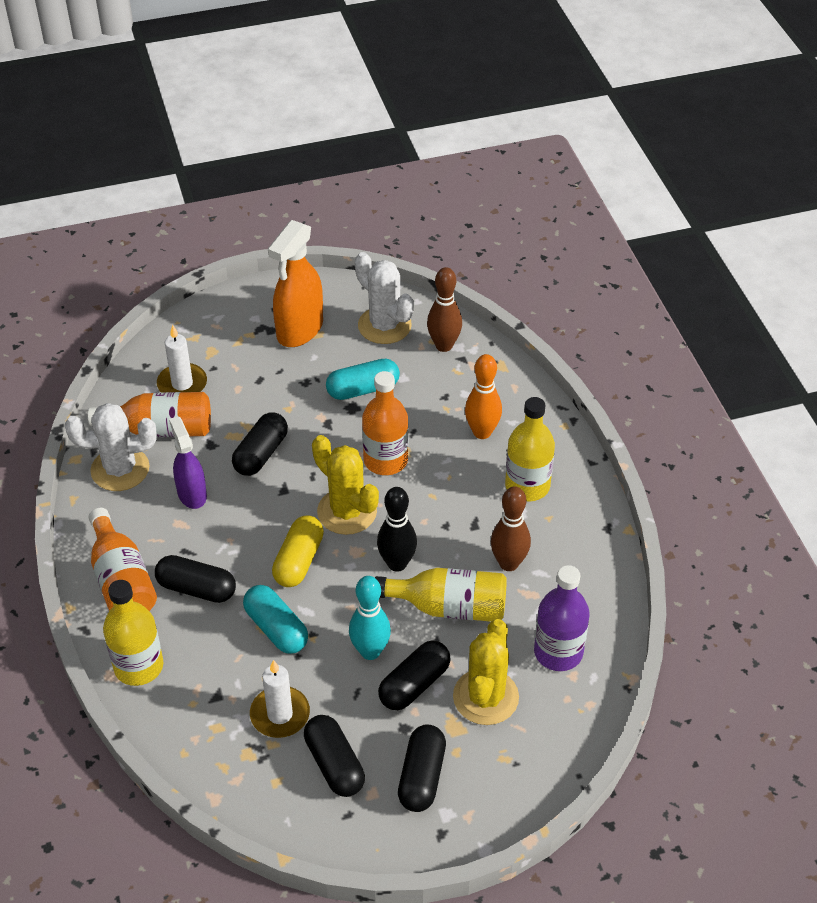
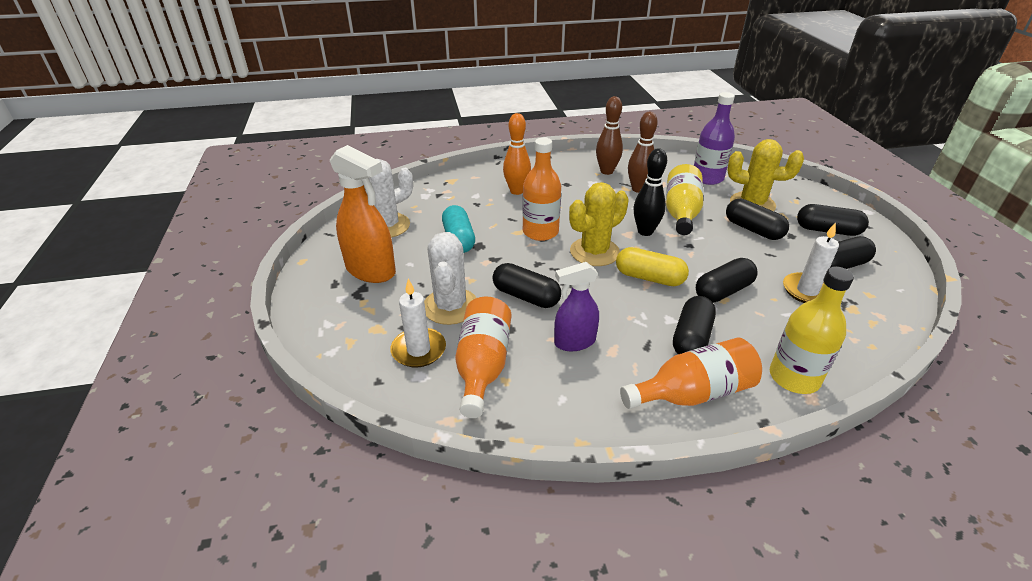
camera: 85 degrees left, 10 degrees down
white cactus [65,403,157,491] -> white cactus moved to [424,232,477,325]
turquoise capsule [243,585,308,654] -> black capsule [696,258,758,303]
turquoise bowling pin [349,576,391,660] -> none
brown bowling pin [427,267,462,352] -> brown bowling pin moved to [596,96,623,175]
yellow bottle [505,397,555,501] -> none

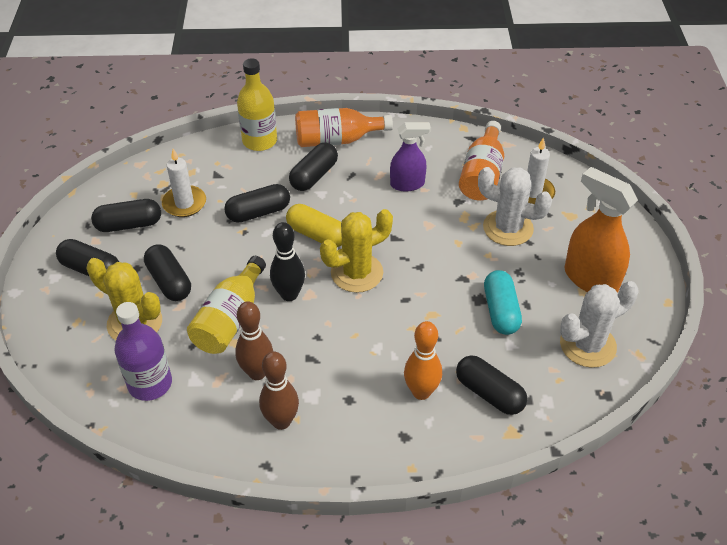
camera: 170 degrees left, 10 degrees up
white cactus [424,232,477,325] -> white cactus turned 75 degrees counterclockwise [478,167,552,246]
black capsule [493,263,561,308] -> black capsule moved to [456,356,527,415]
orange bottle [522,138,561,241] -> none

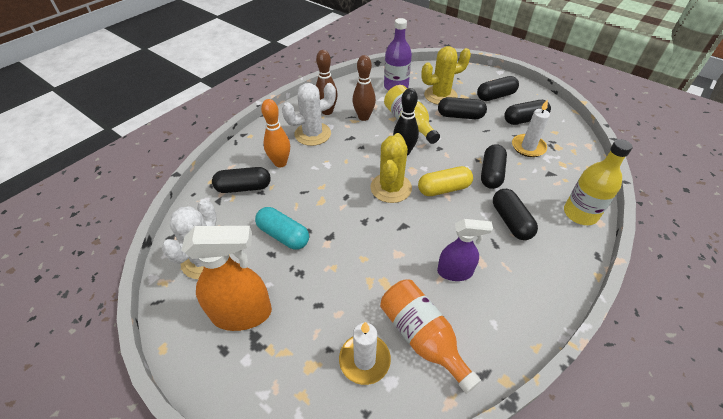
camera: 130 degrees right, 0 degrees up
black capsule [91,199,161,232] -> black capsule turned 45 degrees clockwise [504,100,551,125]
orange bottle [295,108,393,147] -> none
purple spray bottle [390,122,431,191] -> purple spray bottle turned 120 degrees counterclockwise [437,219,493,281]
white cactus [478,167,552,246] -> white cactus moved to [282,83,336,146]

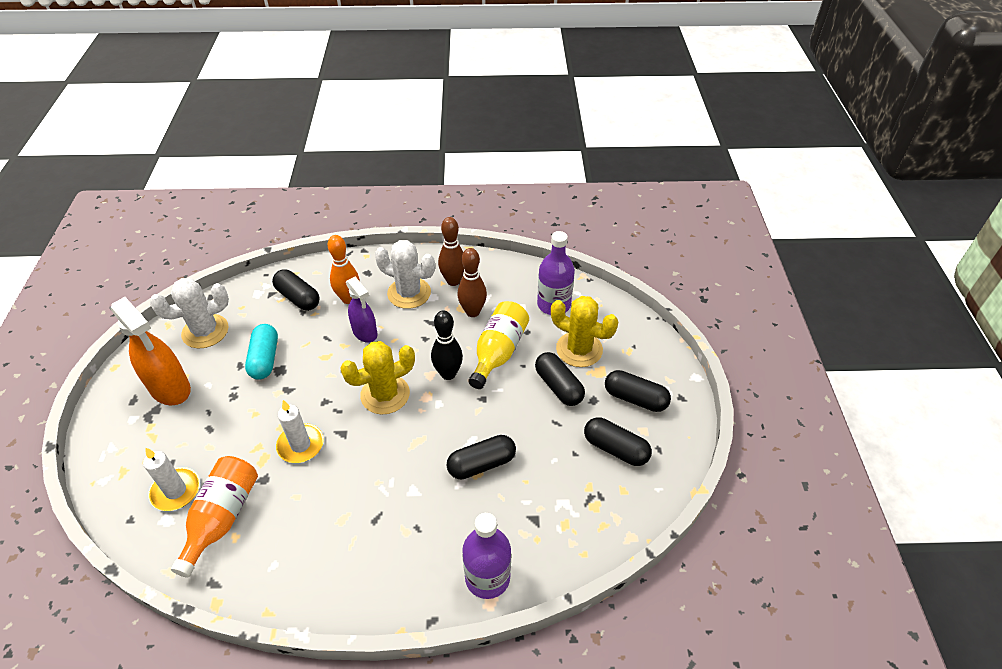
camera: 50 degrees right, 0 degrees up
yellow capsule [418,166,473,196] -> none
purple spray bottle [437,219,493,281] -> purple spray bottle moved to [346,277,377,343]
black capsule [493,189,538,240] -> none
white candle [512,99,550,157] -> white candle moved to [276,400,324,463]
yellow bottle [564,139,633,225] -> purple bottle [462,513,511,599]

